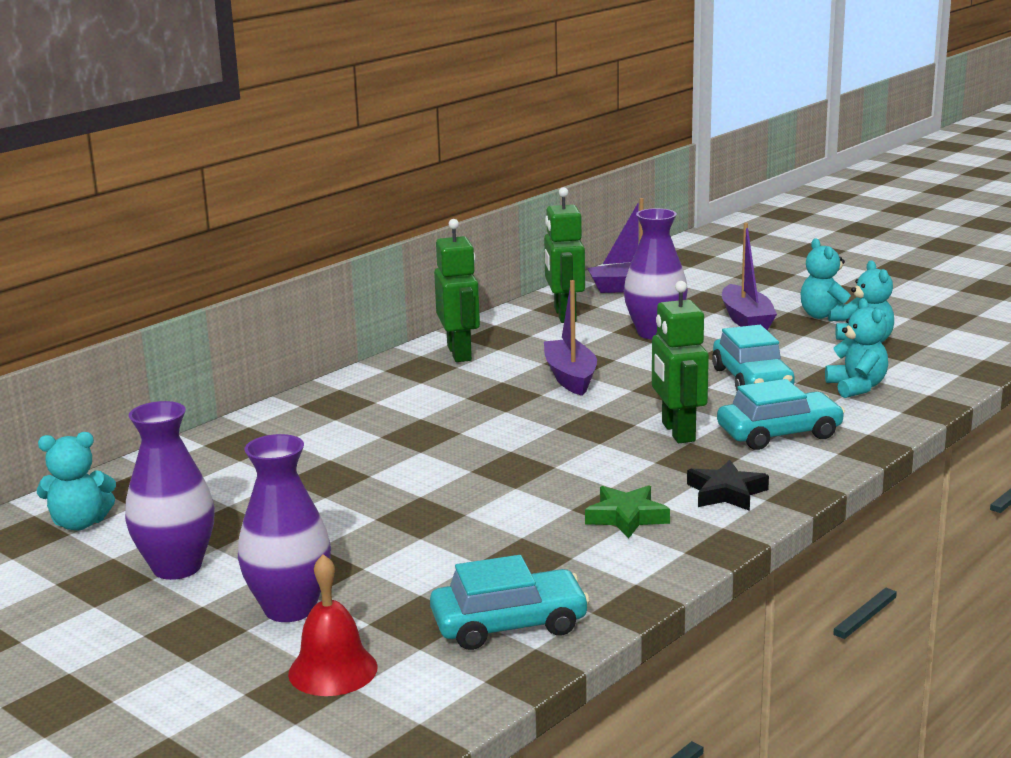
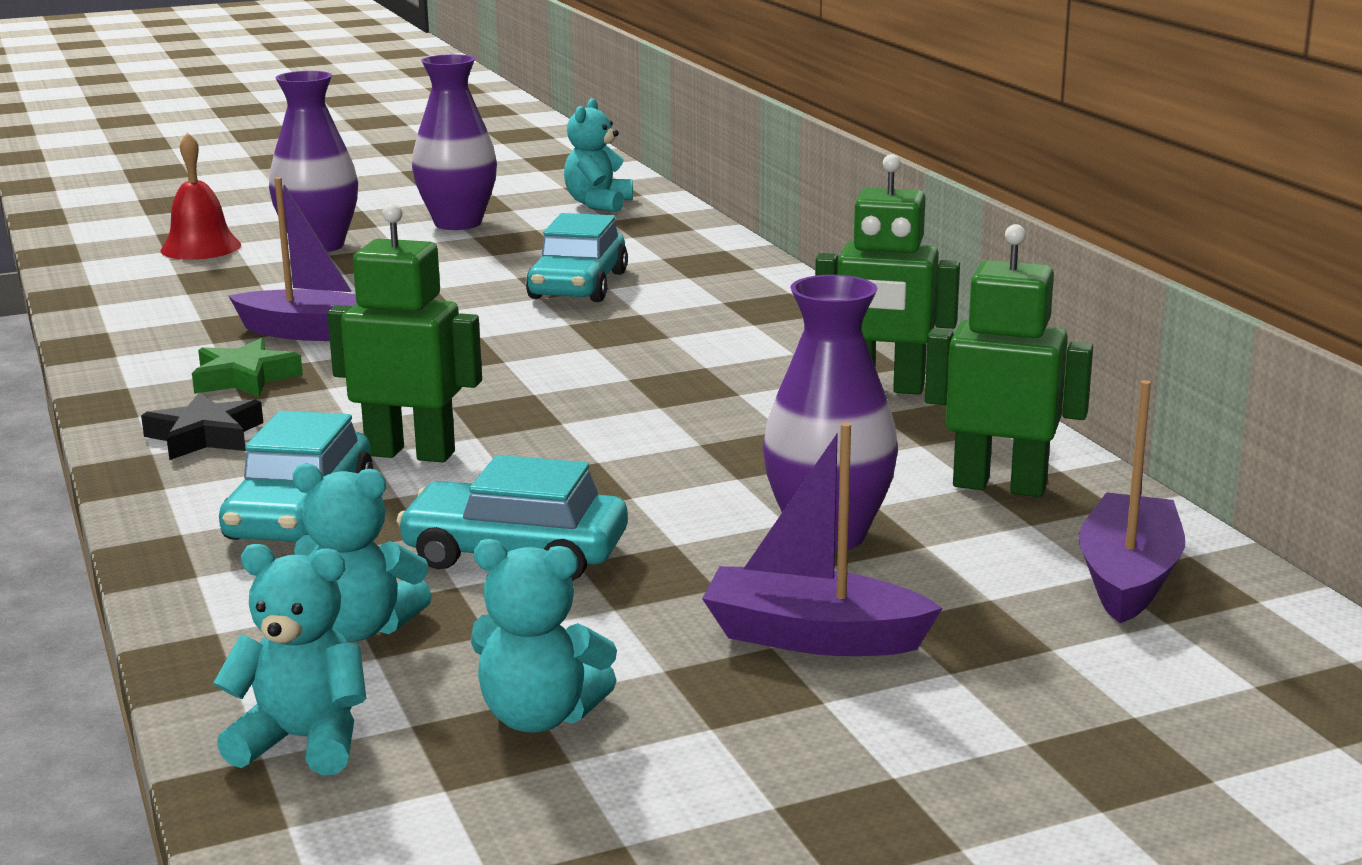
camera: 115 degrees right, 0 degrees up
turquoise car [430,555,590,650] -> turquoise car moved to [526,213,628,302]
purple boat [544,280,597,396] -> purple boat moved to [228,177,357,341]
turquoise teddy bear [800,238,851,321] -> turquoise teddy bear moved to [213,544,366,775]

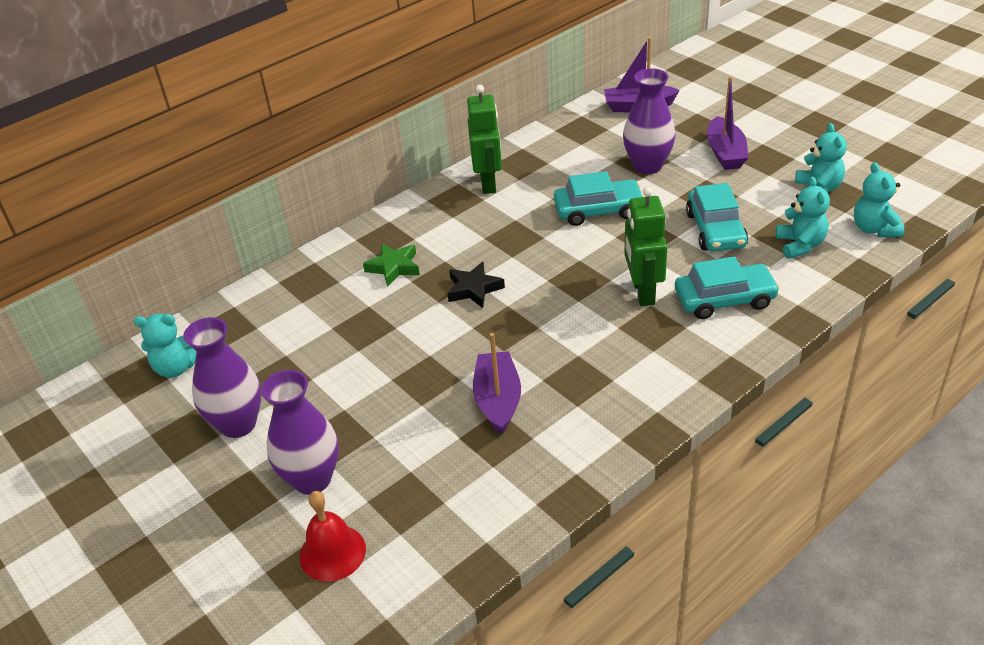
camera: 105 degrees left, 20 degrees up
black star [141,392,263,460] -> black star moved to [447,261,505,308]
green star [192,338,303,397] -> green star moved to [363,243,420,287]
turquoise car [526,213,628,302] -> turquoise car moved to [554,171,645,226]
green robot [925,224,1093,497] -> none

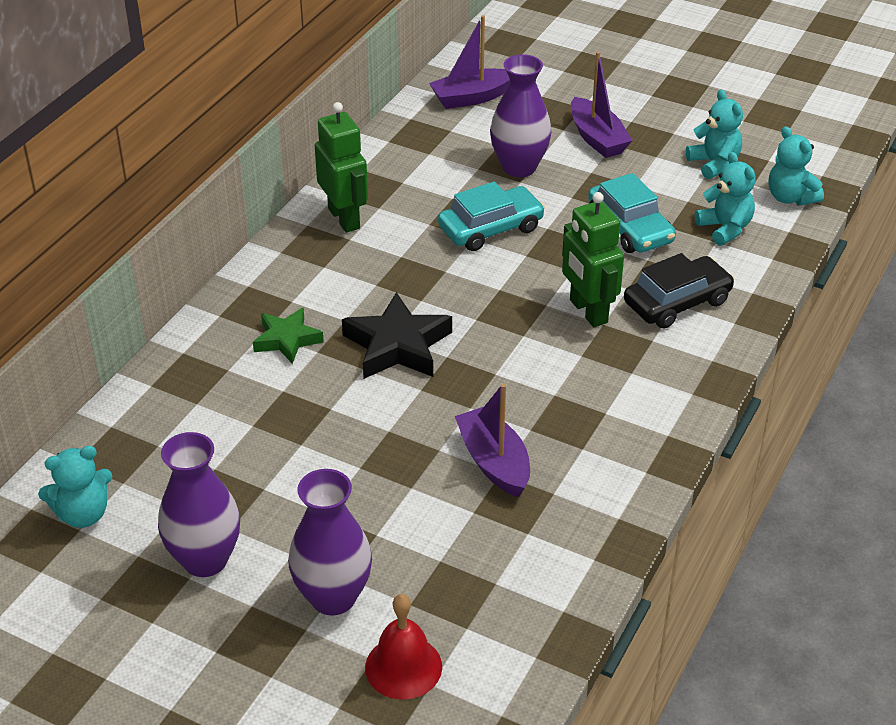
camera: 25 degrees left, 0 degrees up
black star [447,261,505,308] -> black star [342,292,452,379], size x1.57
turquoise car [675,256,780,319] -> black car [624,253,735,329]

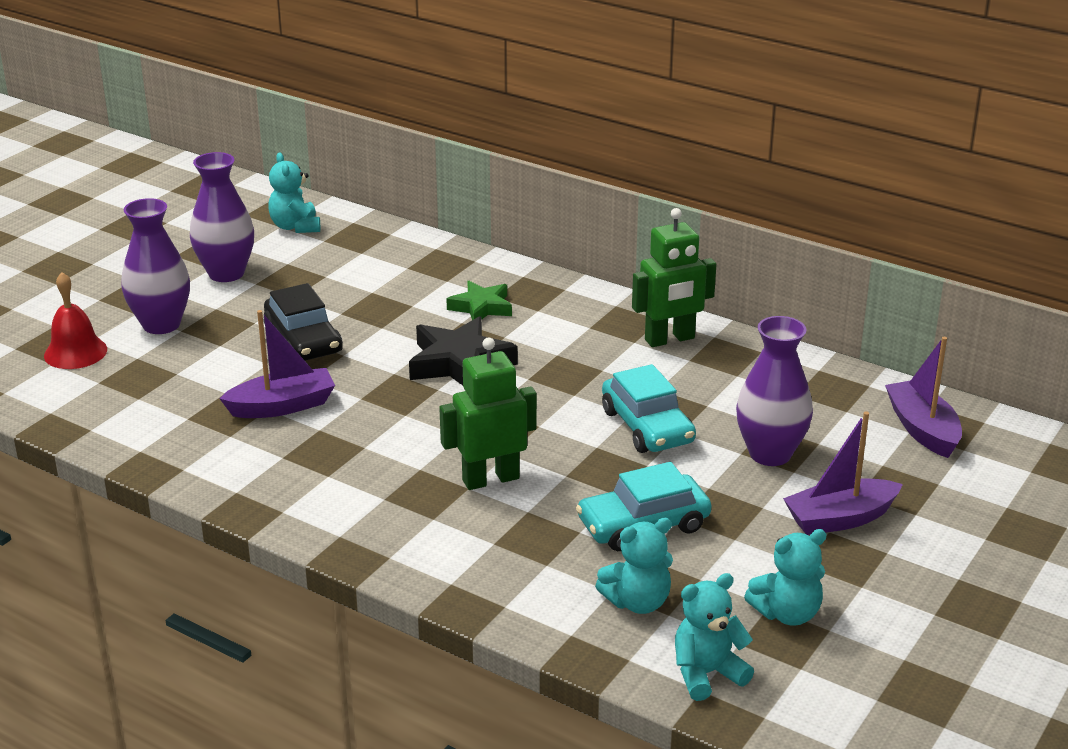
camera: 95 degrees right, 10 degrees down
black car [624,253,735,329] -> black car moved to [263,283,343,361]

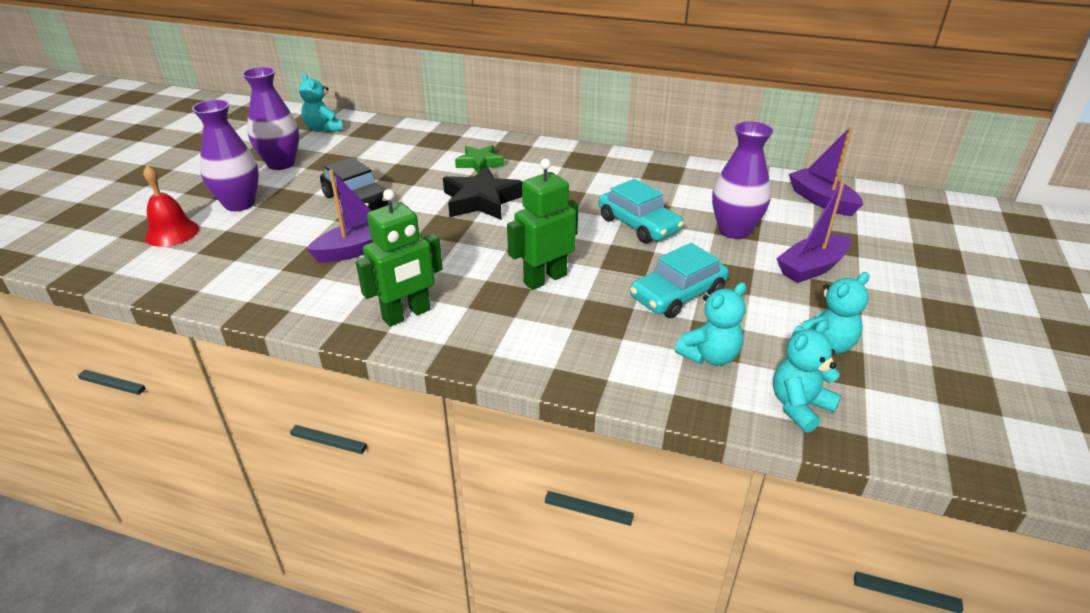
camera: 15 degrees left, 5 degrees up
green robot [632,208,717,347] -> green robot moved to [356,189,443,327]

